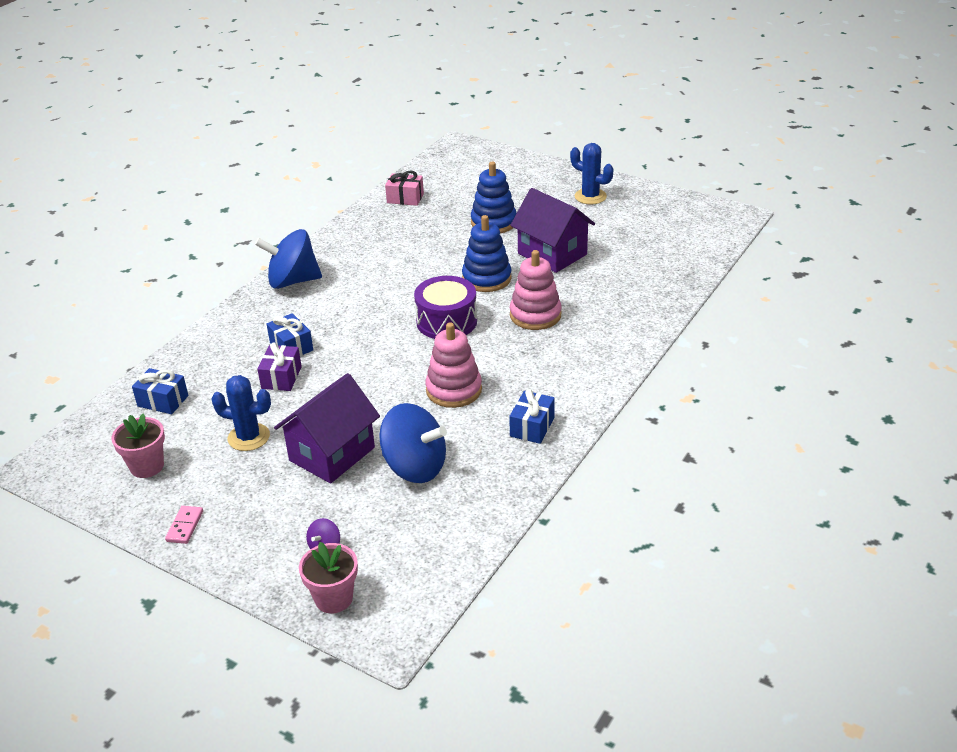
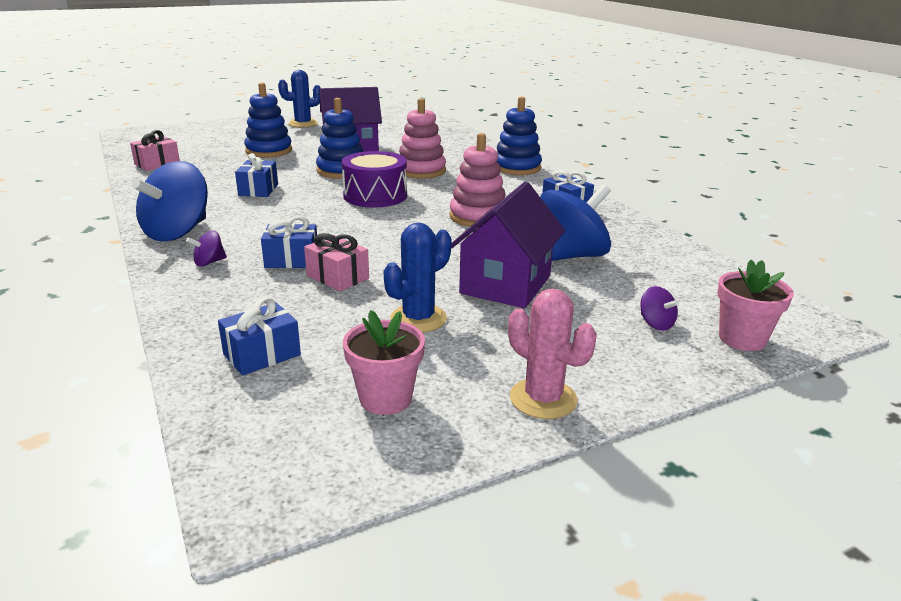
camera: 60 degrees left, 10 degrees down
pink domino [165,506,203,544] -> pink cactus [508,289,596,419]
purple gift [257,342,302,391] -> pink gift [304,233,369,291]
purple house [274,373,380,484] -> purple house turned 45 degrees clockwise [451,182,565,308]
none -> purple spinning top [186,230,227,267]
none -> blue gift [235,153,278,197]
none -> blue stacking toy [497,97,542,175]

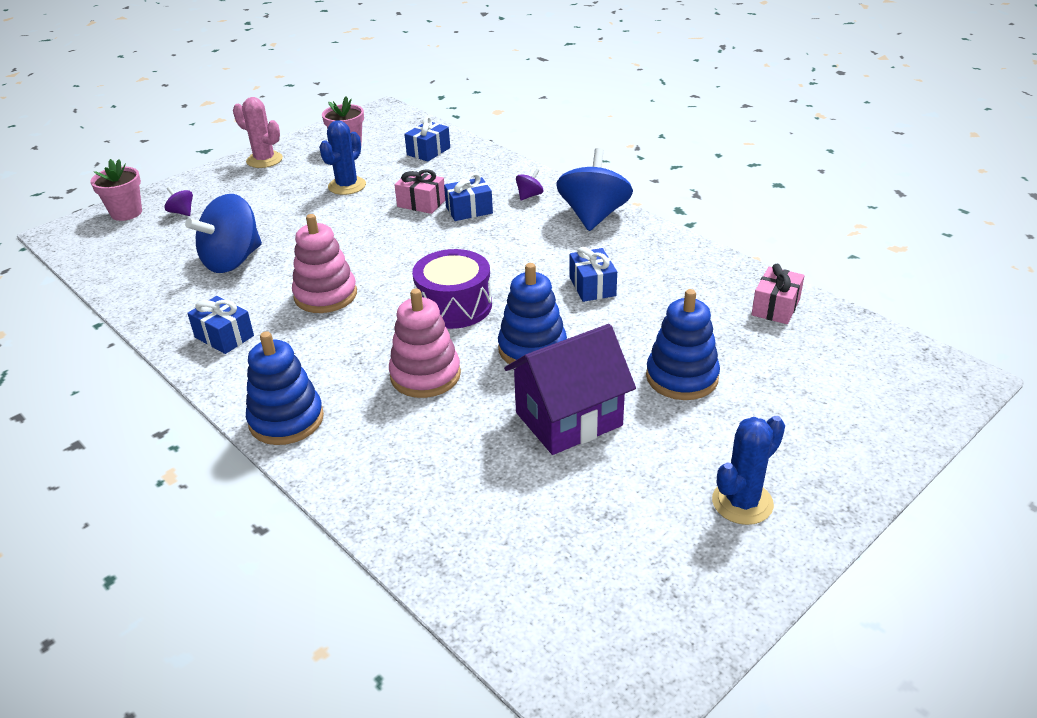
camera: 165 degrees right, 10 degrees up
purple house [451,182,565,308] -> none

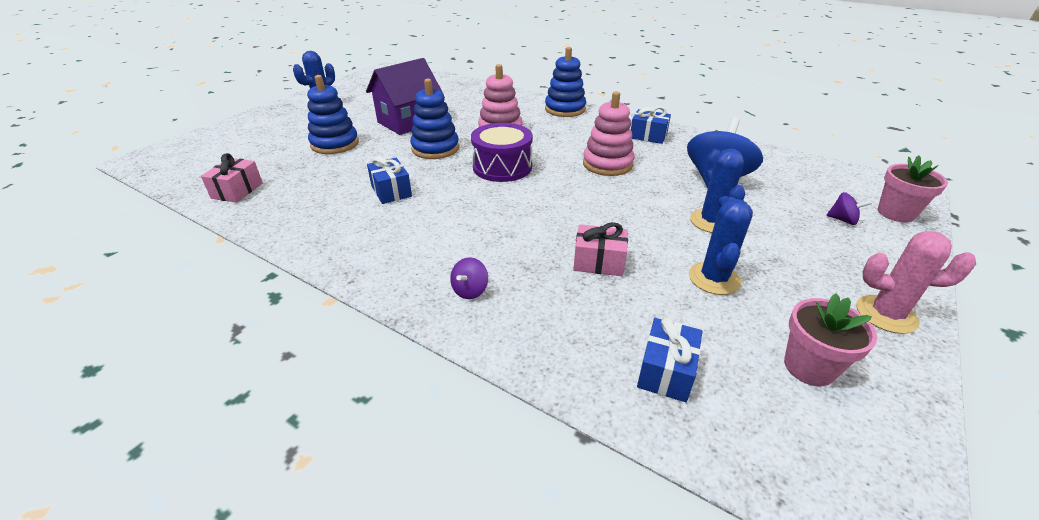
camera: 165 degrees right, 0 degrees up
blue gift [444,173,493,221] -> none
blue spinning top [557,148,633,231] -> none
none -> blue cactus [690,149,745,233]

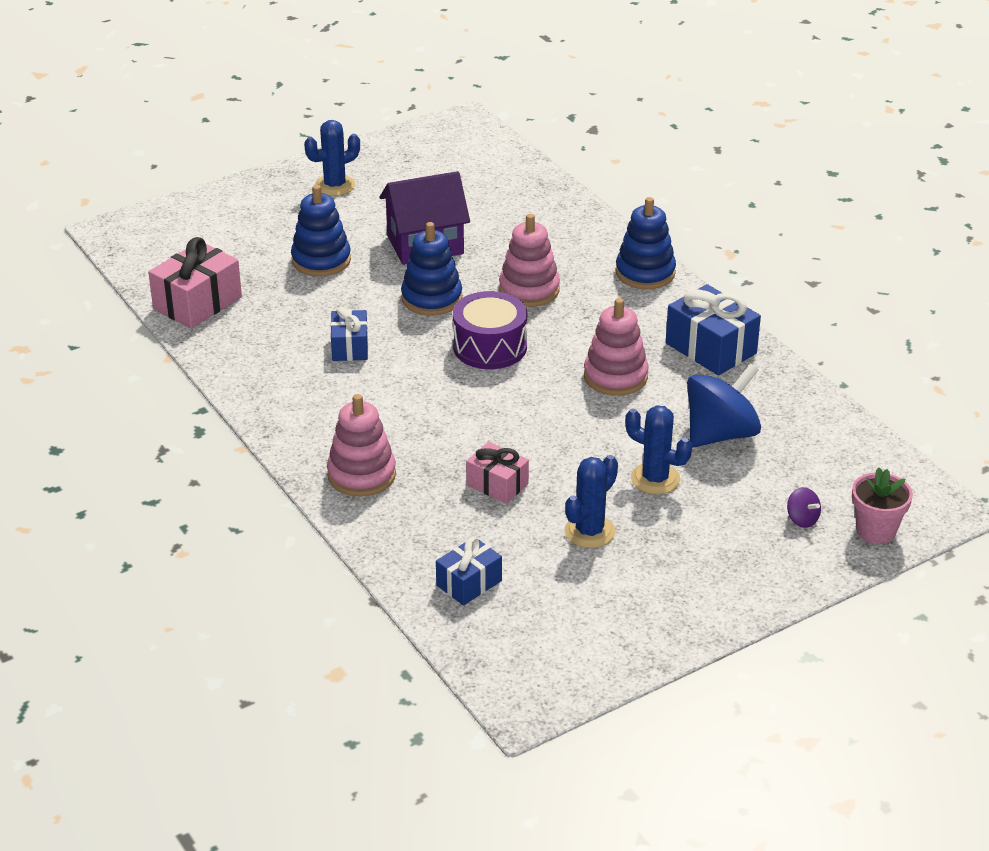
camera: 25 degrees right, 0 degrees up
pink gift [201,153,263,203] -> pink gift [148,237,242,329], size x1.61
purple spinning top [450,257,488,299] -> pink stacking toy [327,394,396,497]
blue gift [631,106,671,144] -> blue gift [666,284,761,376], size x1.61
blue cactus [690,149,745,233] -> blue cactus turned 75 degrees counterclockwise [625,405,692,494]
pink flower pot [784,294,877,386] -> none
pink cactus [856,231,976,334] -> none

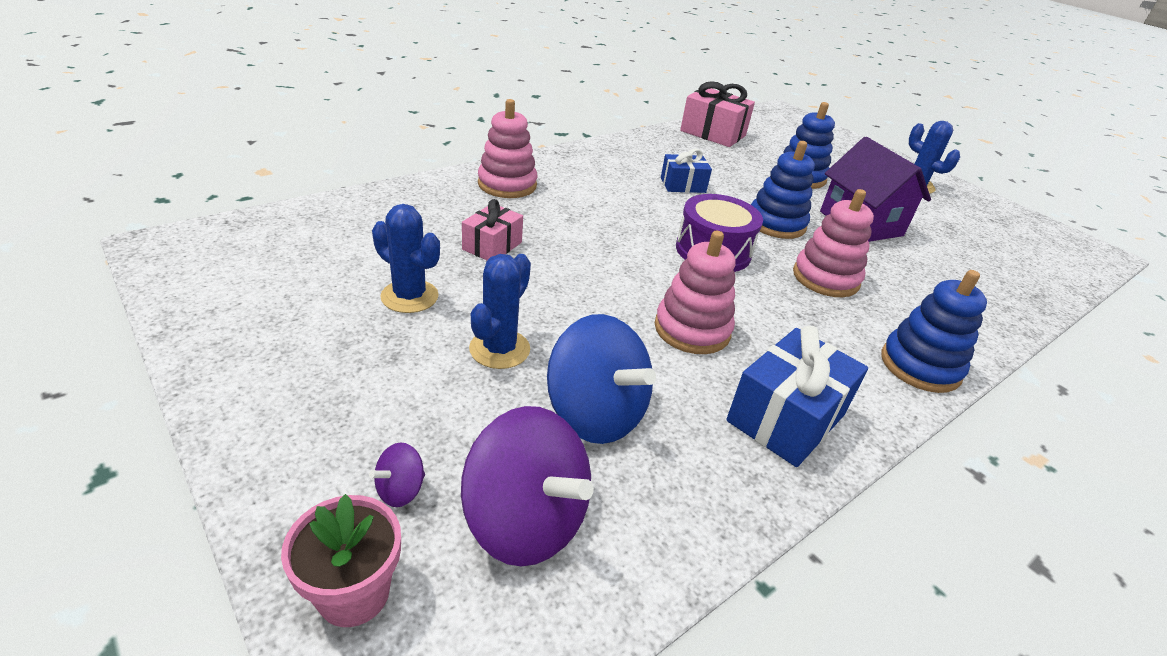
camera: 80 degrees right, 0 degrees up
blue gift [436,537,502,605] -> none
none -> purple spinning top [461,406,594,566]

